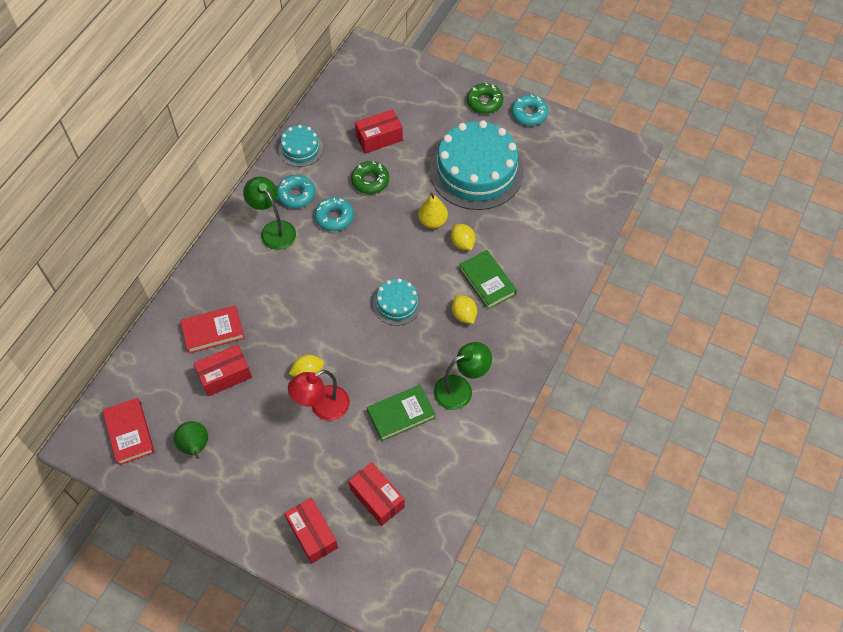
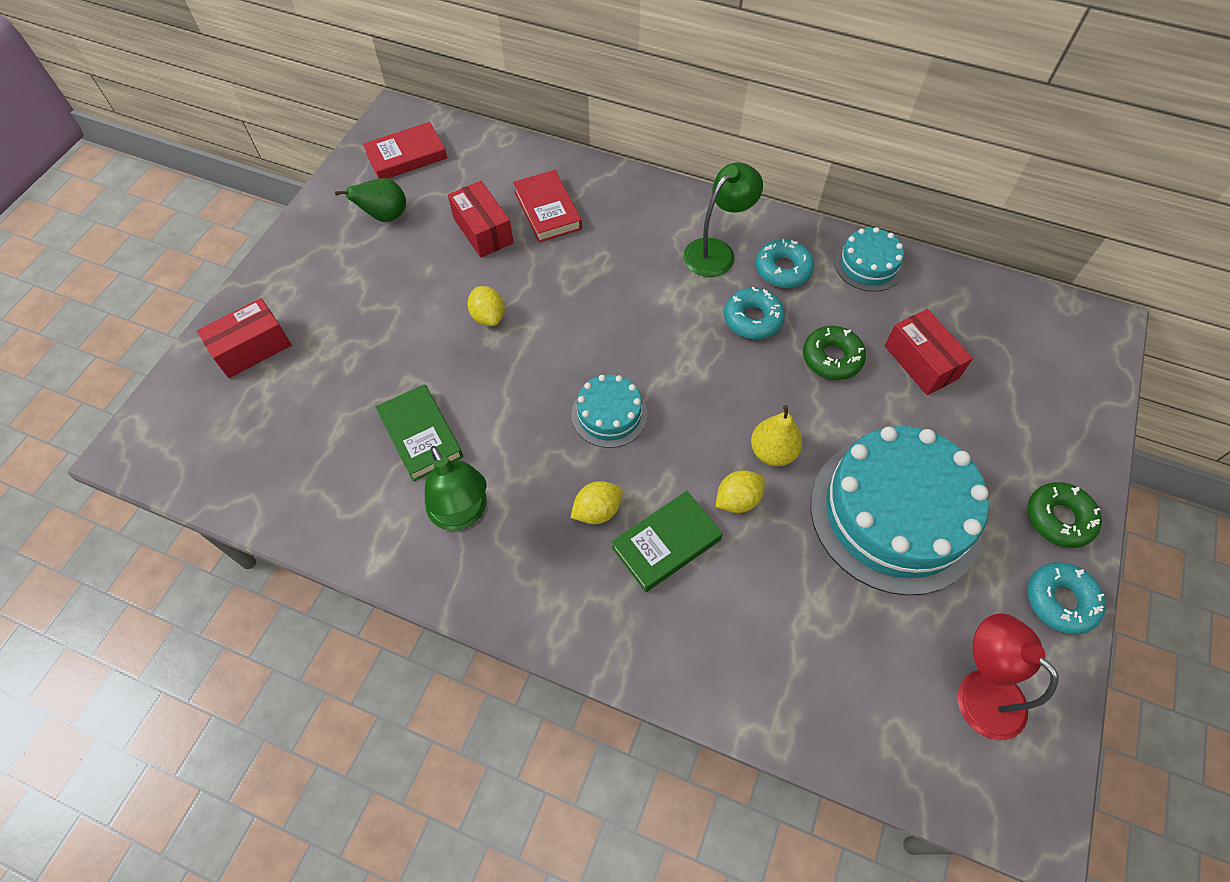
camera: 85 degrees right, 0 degrees up
red lamp [288,370,350,421] -> red lamp moved to [958,613,1059,740]
red box [349,462,405,526] -> none

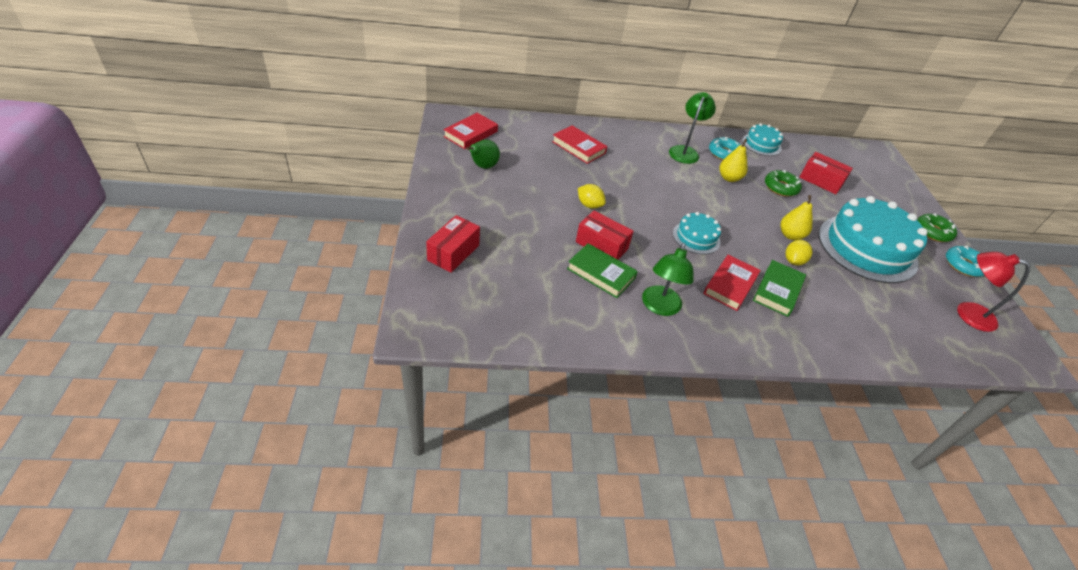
camera: 30 degrees left, 15 degrees down
green lamp [425,446,487,531] -> green lamp turned 75 degrees clockwise [642,243,694,316]
red box [448,181,514,258] -> red box moved to [576,211,634,260]
yellow lemon [571,481,623,524] -> red book [703,255,761,311]
turquoise donut [724,287,785,339] -> yellow pear [720,139,748,182]

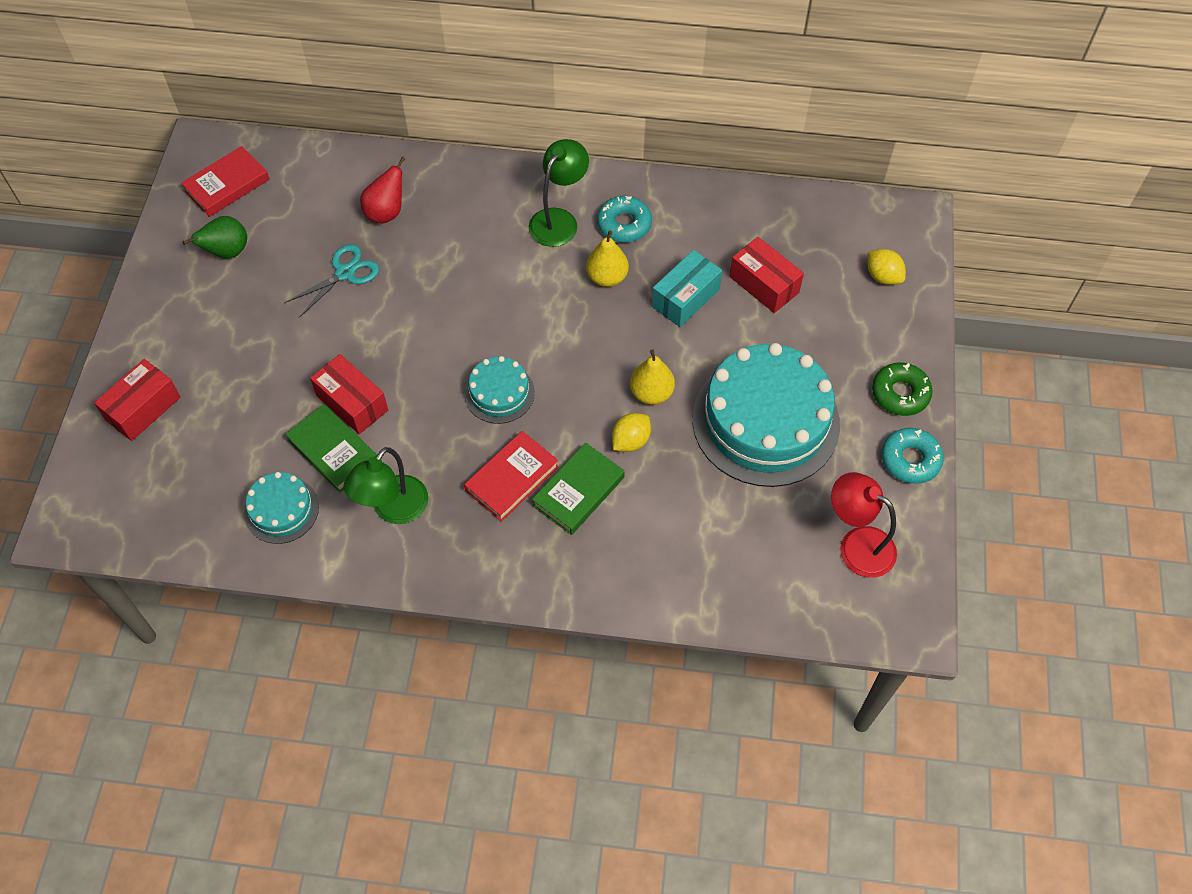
camera: 15 degrees right, 15 degrees up
red book [552,125,607,164] -> red pear [360,156,406,224]
yellow lemon [578,184,606,209] -> yellow lemon moved to [868,249,906,285]
turquoise cake [742,123,783,156] -> turquoise cake moved to [244,472,319,544]
green donut [765,170,802,197] -> turquoise box [652,250,722,327]
none -> turquoise scissors [285,244,379,317]

